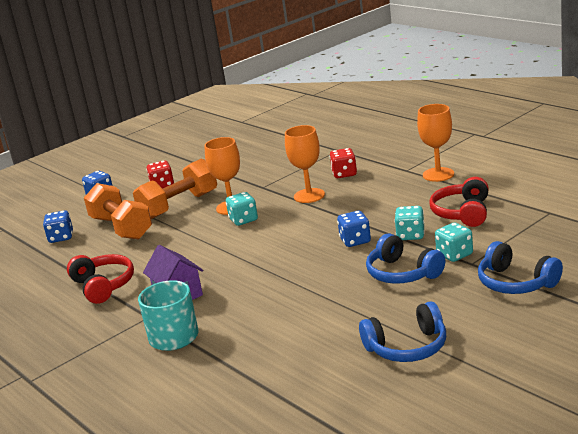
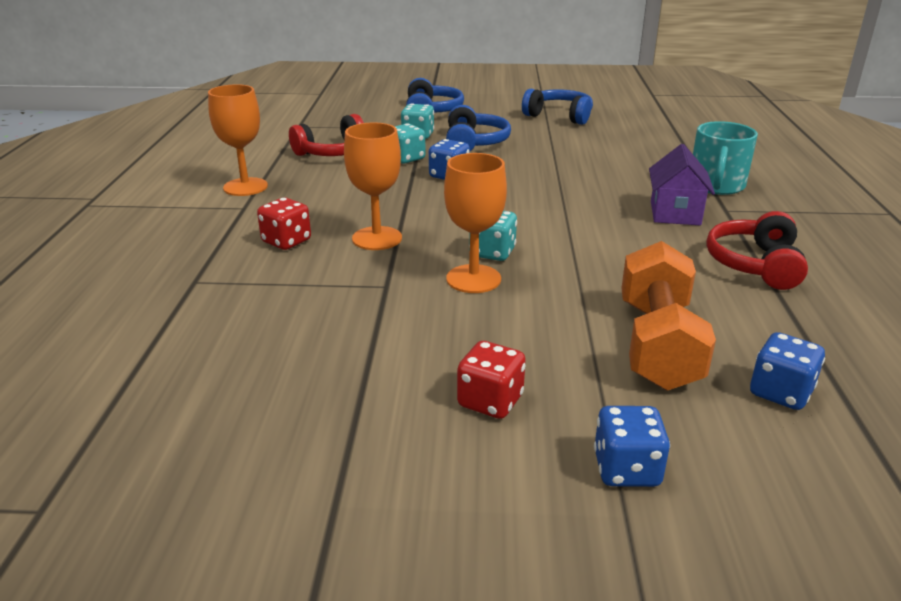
camera: 140 degrees left, 5 degrees up
orange dumbbell [133,158,217,219] -> none

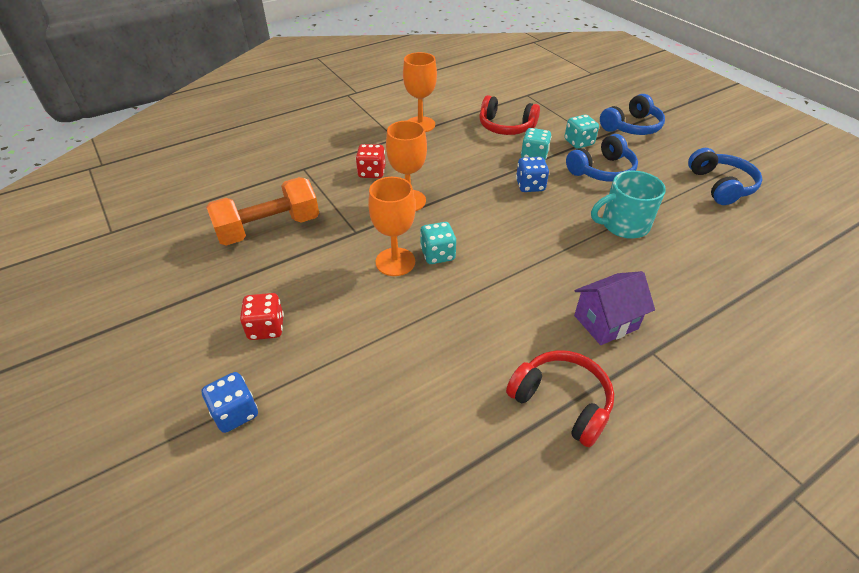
camera: 55 degrees right, 15 degrees up
orange dumbbell [621,241,716,390] -> orange dumbbell moved to [206,177,319,246]
turquoise mug [693,121,758,195] -> turquoise mug moved to [591,170,666,239]
red headphones [706,211,808,290] -> red headphones turned 60 degrees clockwise [506,350,614,447]
blue dice [750,332,825,410] -> none

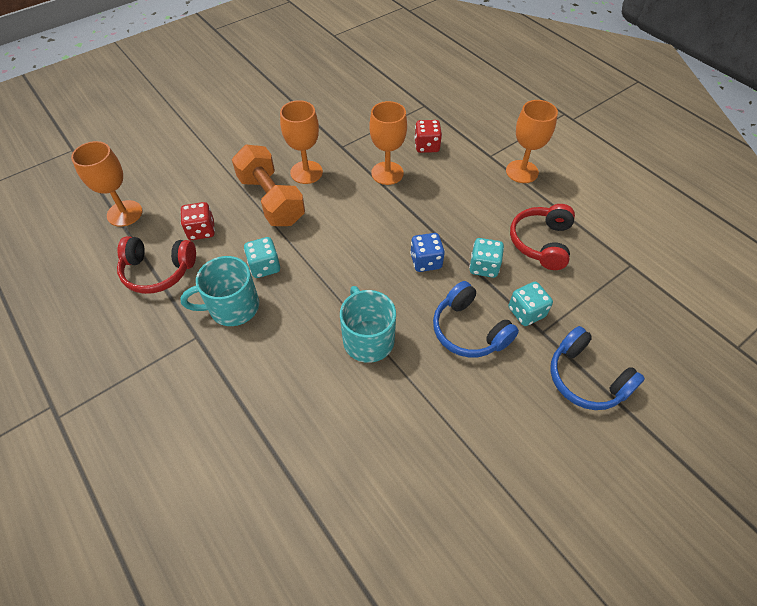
camera: 85 degrees right, 10 degrees up
blue dice [202,372,258,433] -> none
orange dumbbell [206,177,319,246] -> orange dumbbell moved to [232,145,305,226]
red dice [240,293,284,340] -> red dice moved to [180,202,215,240]
turquoise dice [420,222,456,264] -> turquoise dice moved to [244,237,280,278]
red headphones [506,350,614,447] -> red headphones turned 60 degrees clockwise [117,236,196,294]
purple house [574,271,655,345] -> turquoise mug [180,256,259,326]
blue headphones [688,148,763,205] -> none
none -> orange goblet [71,141,142,227]

